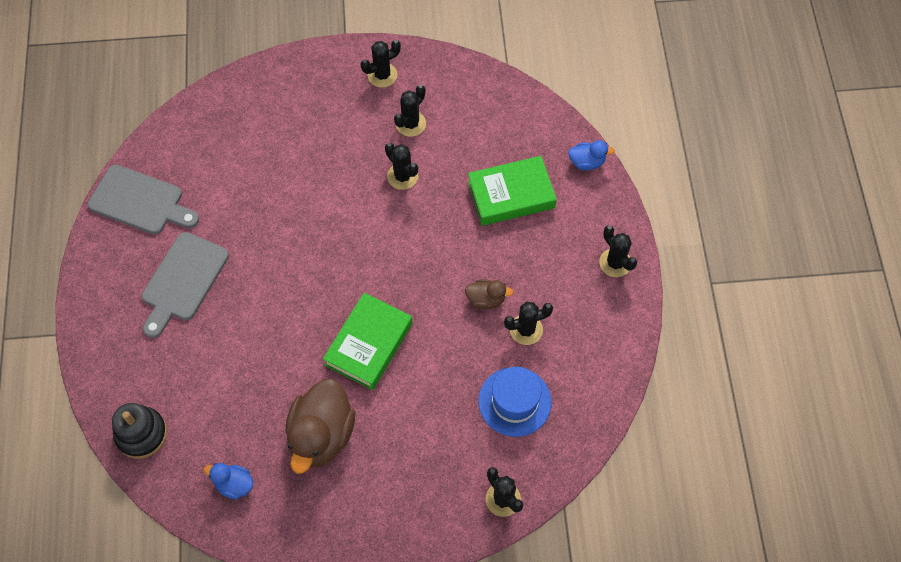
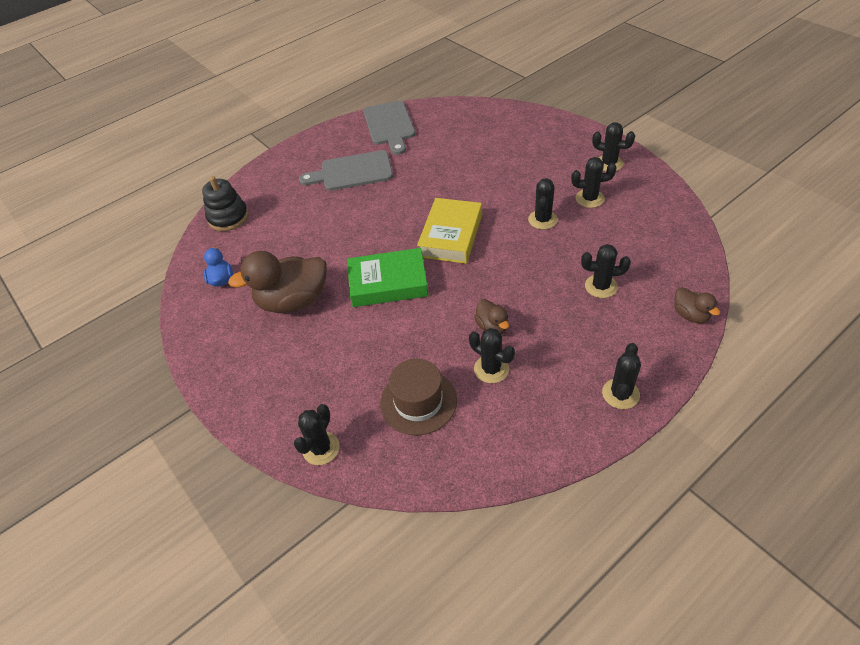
camera: 60 degrees right, 15 degrees down
green book [468,156,557,226] -> black cactus [581,244,631,298]
blue hat [478,367,552,437] -> brown hat [380,359,457,436]
blue duck [568,140,615,170] -> brown duck [674,287,720,323]
none -> yellow book [417,198,482,264]

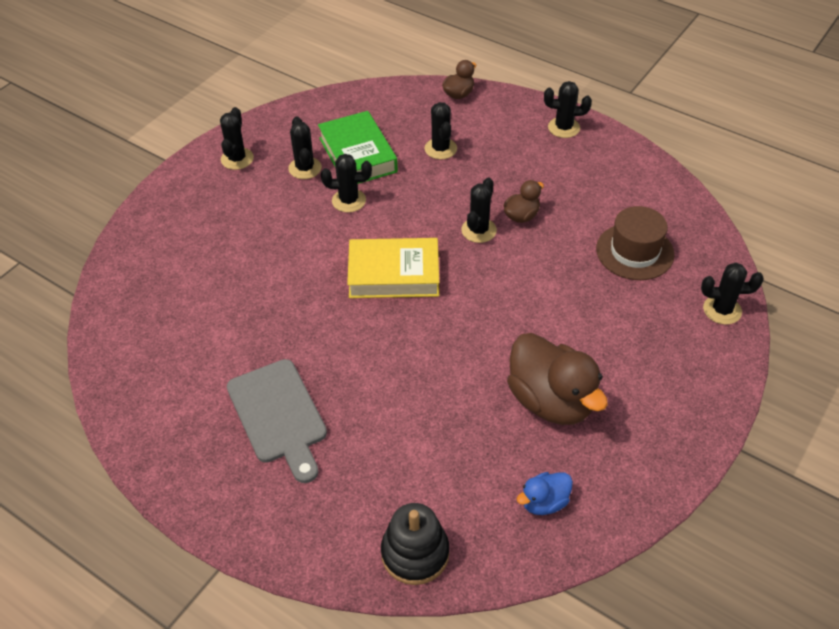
camera: 110 degrees left, 0 degrees up
green book [347,248,429,307] -> green book moved to [318,111,398,184]
grey cutting board [363,101,415,155] -> none
black cactus [469,328,515,383] -> black cactus moved to [461,177,497,243]

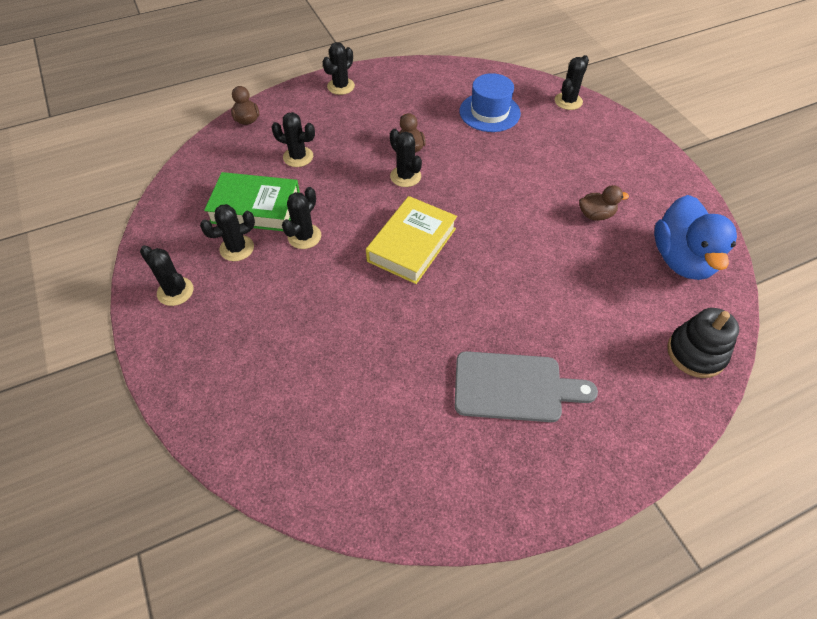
camera: 60 degrees left, 5 degrees up
black cactus [288,116,322,179] -> black cactus turned 45 degrees counterclockwise [200,204,255,261]
brown duck [507,333,608,425] -> brown duck [579,185,629,221], size x0.49
blue duck [517,472,573,515] -> blue duck [654,195,737,280], size x2.04
brown hat [596,206,675,280] -> blue hat [460,73,521,132]

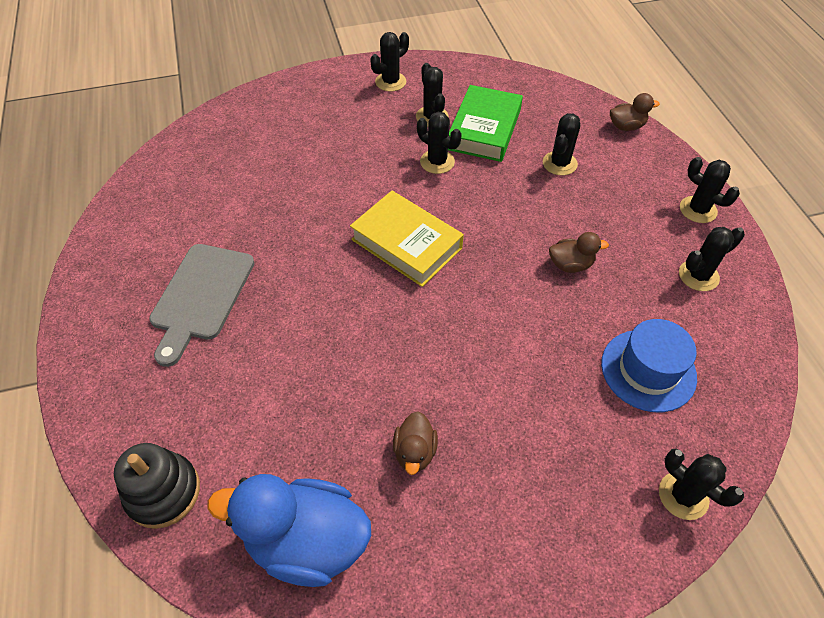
camera: 100 degrees right, 0 degrees up
black cactus [390,129,422,187] -> black cactus moved to [679,227,745,291]

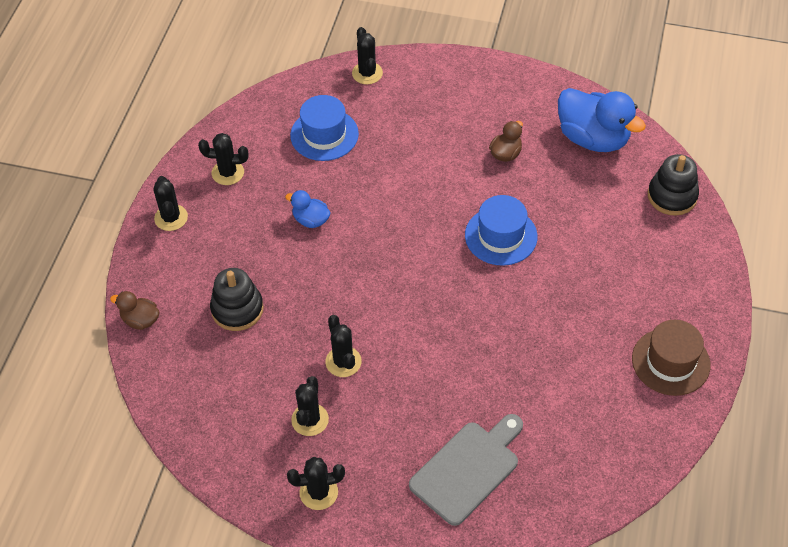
camera: 150 degrees left, 0 degrees up
grey cutting board [149,244,254,367] -> grey cutting board moved to [409,414,523,526]
yellow book [350,191,464,287] -> none
green book [448,85,523,162] -> none
black cactus [543,113,580,175] -> black stacking toy [210,268,264,331]
brown duck [549,232,609,273] -> blue duck [285,190,331,228]
none -> blue hat [465,195,538,266]
none -> brown hat [632,320,710,396]

